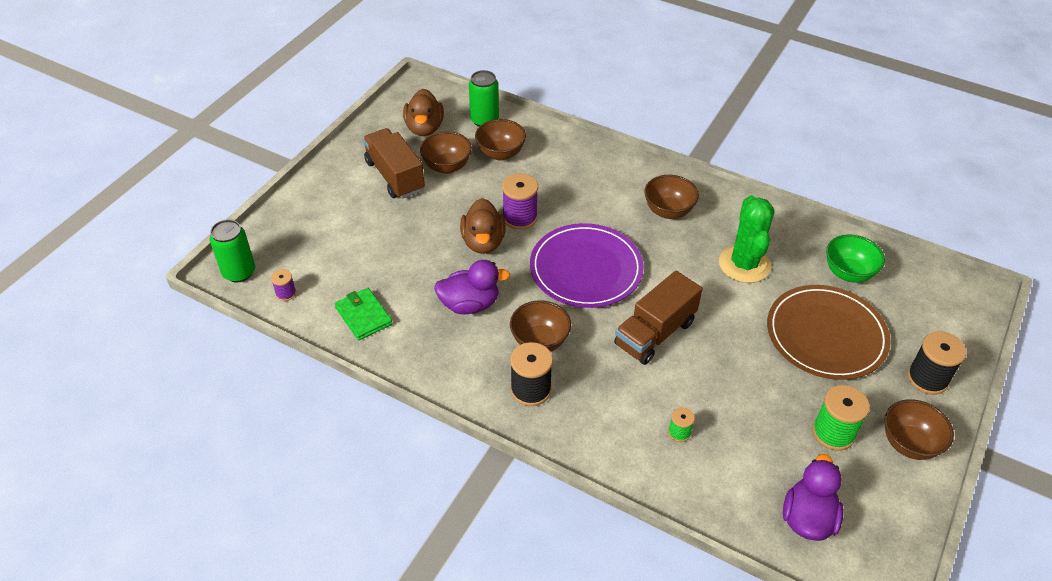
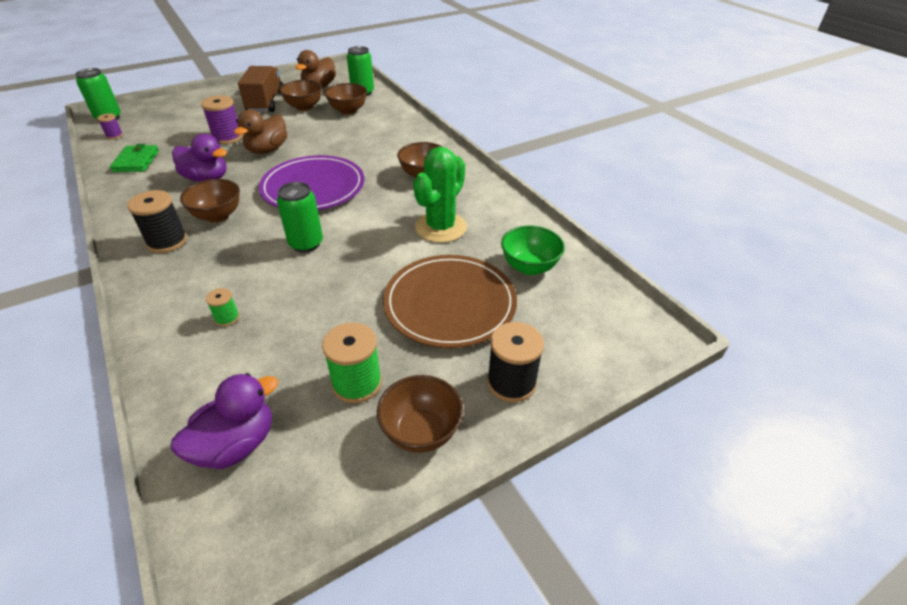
camera: 30 degrees right, 5 degrees down
purple spool [502,173,538,230] -> purple spool moved to [201,95,243,144]
brown truck [614,270,703,365] -> green can [277,182,323,252]

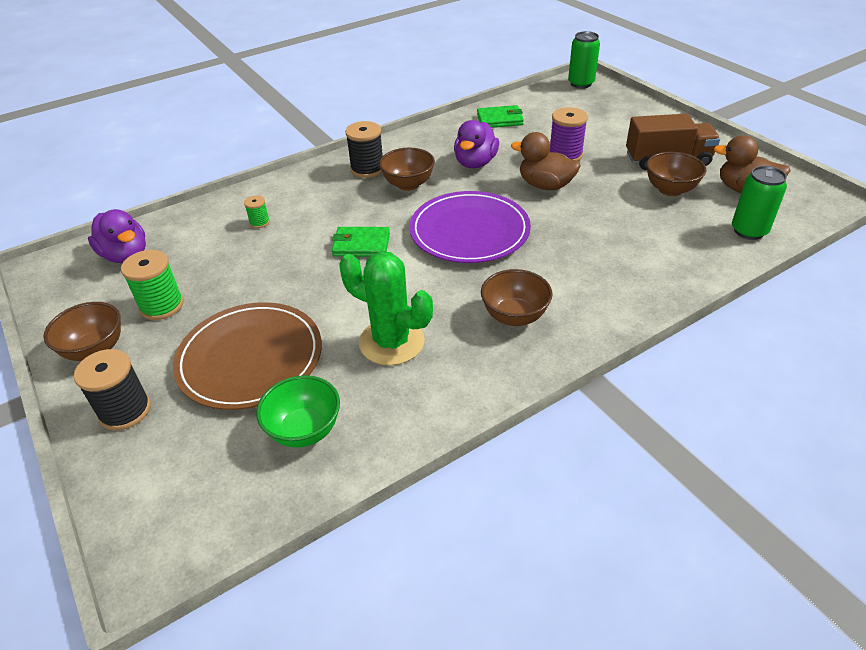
camera: 90 degrees right, 0 degrees up
purple spool [97,113,123,139] -> none
green can [277,182,323,252] -> green wallet [332,227,390,257]
brown bowl [325,83,367,115] -> none

